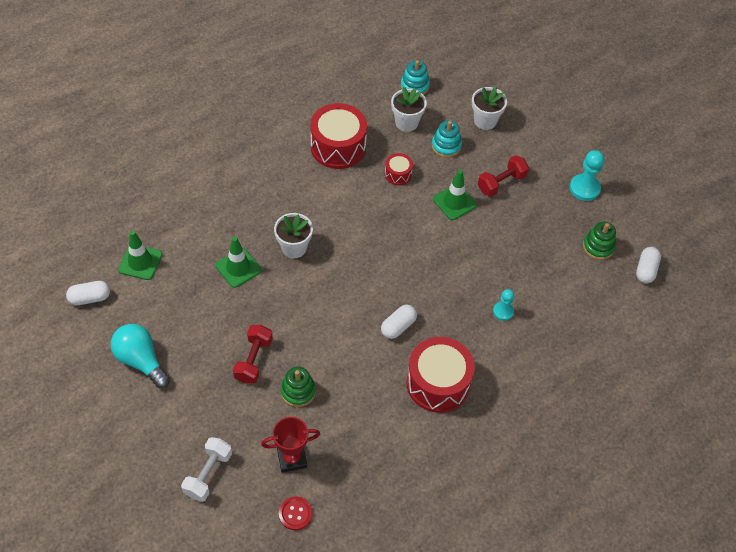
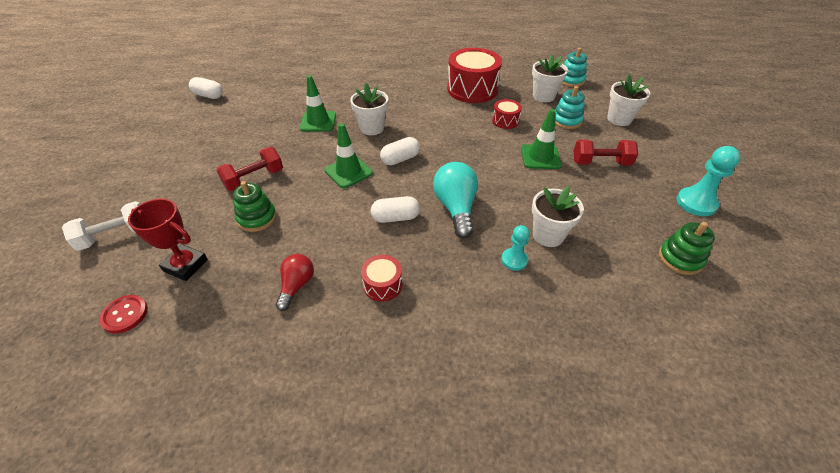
camera: 40 degrees right, 10 degrees down
turquoise light bulb [111,324,170,388] -> turquoise light bulb moved to [433,162,478,238]
green traffic cone [118,231,162,280] -> green traffic cone moved to [325,123,373,188]
red drum [406,337,475,413] -> red drum [361,255,402,302], size x0.49
white capsule [636,247,661,283] -> white capsule moved to [380,137,420,165]
none -> red light bulb [276,254,314,311]
none -> white flower pot [532,186,584,247]

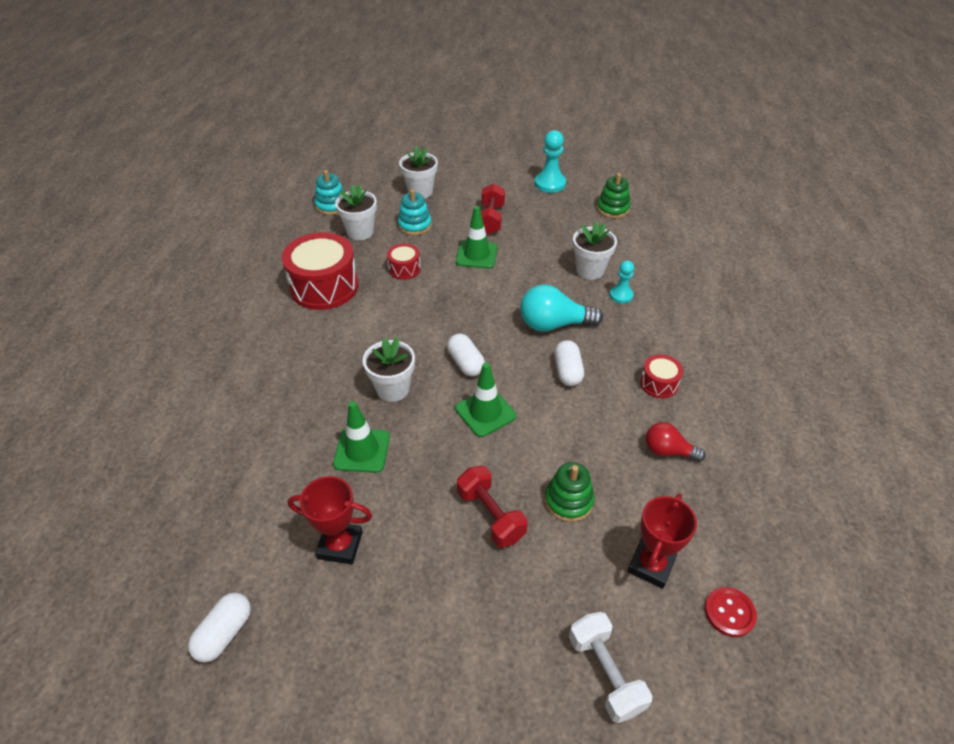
camera: 85 degrees left, 0 degrees up
none -> red trophy [288,476,372,564]

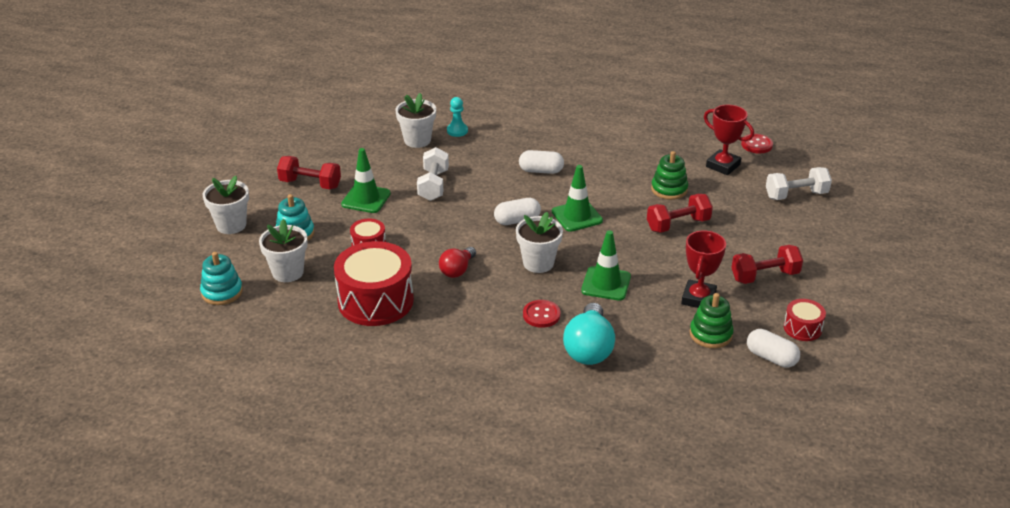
camera: 80 degrees left, 10 degrees down
turquoise light bulb [520,284,603,332] -> turquoise light bulb moved to [563,303,615,365]
turquoise pawn [535,130,566,193] -> none
green stacking toy [597,173,631,218] -> green stacking toy moved to [690,293,734,348]
red drum [640,355,683,398] -> red drum moved to [784,299,826,341]
red light bulb [646,422,706,462] -> red light bulb moved to [439,247,476,278]
none -> white dumbbell [417,147,449,201]
none -> red button [523,300,560,328]
none -> red dumbbell [731,245,803,284]

